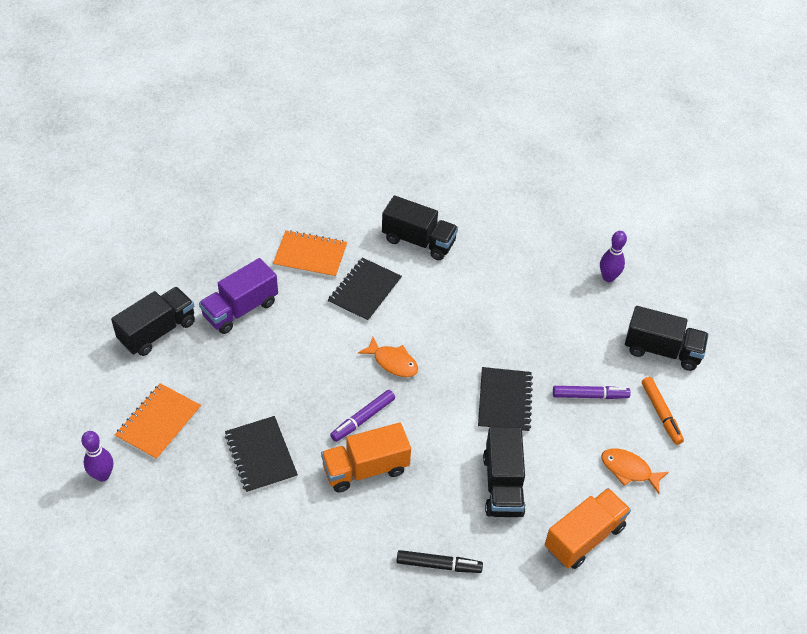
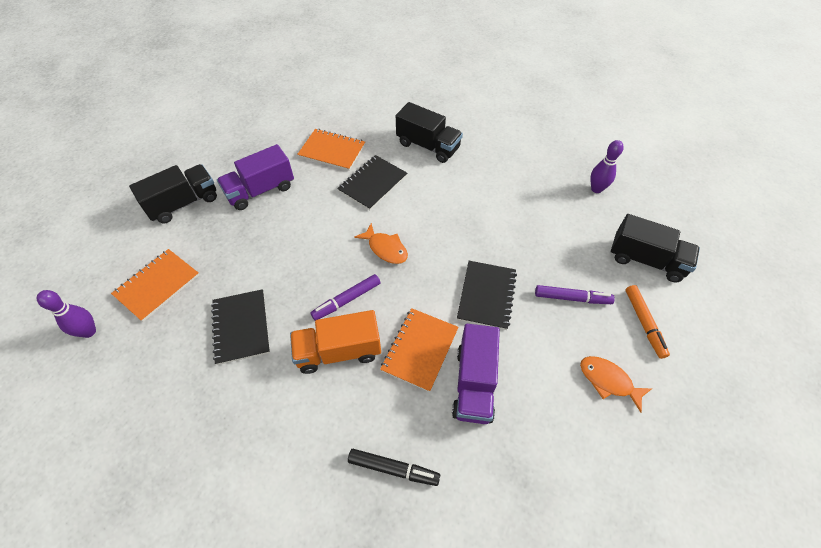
camera: 10 degrees right, 5 degrees up
black truck [483,426,526,517] -> purple truck [452,324,500,424]
orange truck [545,488,631,569] -> none
none -> orange notebook [380,308,459,392]

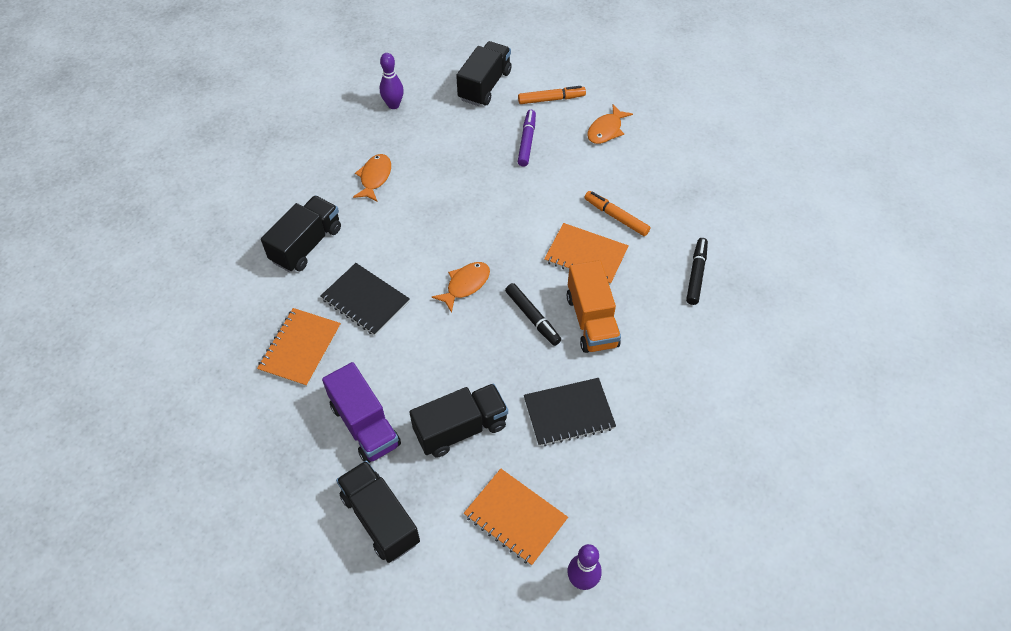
camera: 90 degrees left, 0 degrees up
purple marker [310,274,380,321] -> black marker [505,283,561,346]
purple truck [452,324,500,424] -> orange marker [584,191,650,236]
black notebook [457,261,517,330] -> none
none -> orange fish [353,154,391,202]
none -> black truck [410,383,508,458]

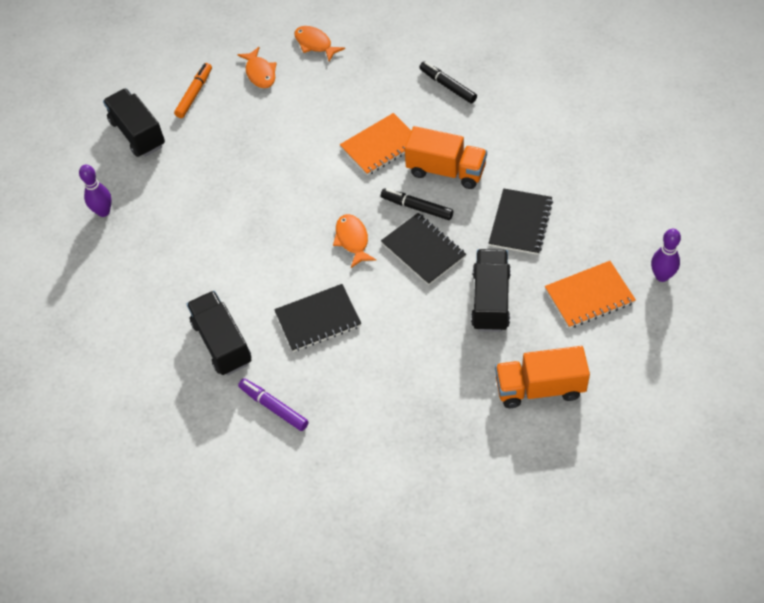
camera: 55 degrees left, 0 degrees up
orange notebook [257,308,341,387] -> none
purple truck [322,362,401,463] -> none
black truck [336,460,420,563] -> orange truck [495,346,590,408]
orange fish [353,154,391,202] -> orange fish moved to [294,26,345,62]
black marker [505,283,561,346] -> black marker turned 150 degrees counterclockwise [381,188,454,220]
purple marker [518,110,536,166] -> purple marker moved to [238,378,309,431]
orange marker [584,191,650,236] -> none
none -> black notebook [381,213,466,285]

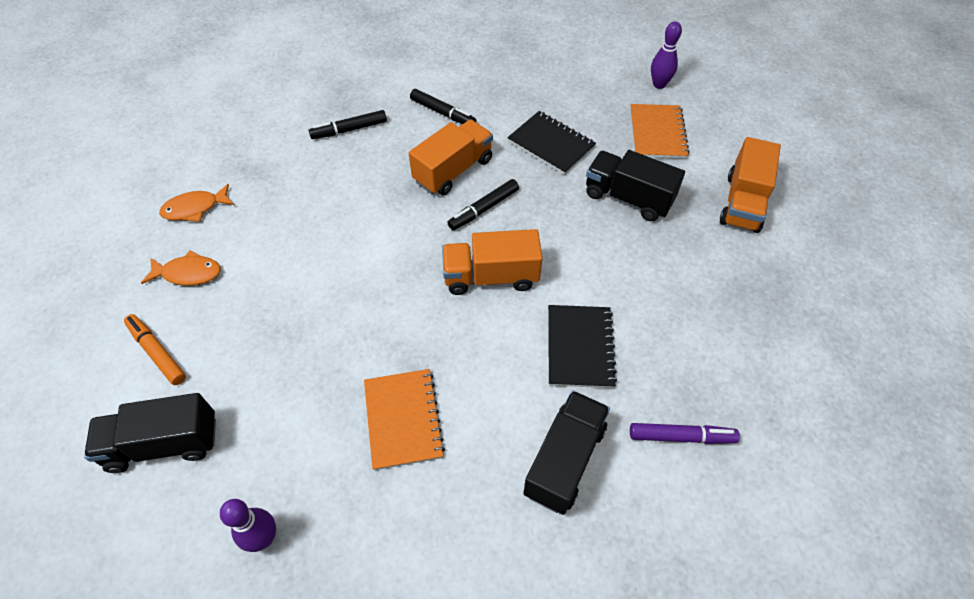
camera: 70 degrees left, 0 degrees up
black truck [187,291,251,375] -> black truck turned 120 degrees clockwise [523,390,610,515]
purple marker [238,378,309,431] -> purple marker turned 150 degrees counterclockwise [630,423,740,444]
orange fish [333,214,377,268] -> orange truck [442,229,542,295]
orange notebook [340,113,411,176] -> orange notebook moved to [364,369,445,470]
black notebook [381,213,466,285] -> none
none -> black marker [410,89,477,124]

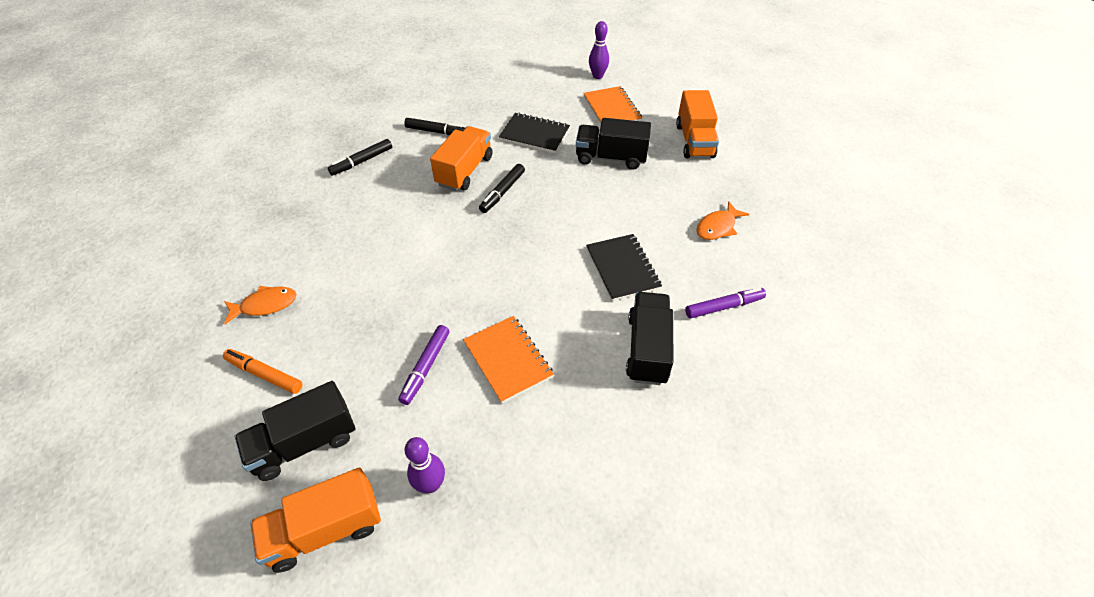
camera: 20 degrees left, 5 degrees down
orange fish [159,184,234,222] -> orange fish moved to [696,201,749,240]
orange truck [442,229,542,295] -> orange truck moved to [250,467,381,573]
none -> purple marker [398,325,450,405]

